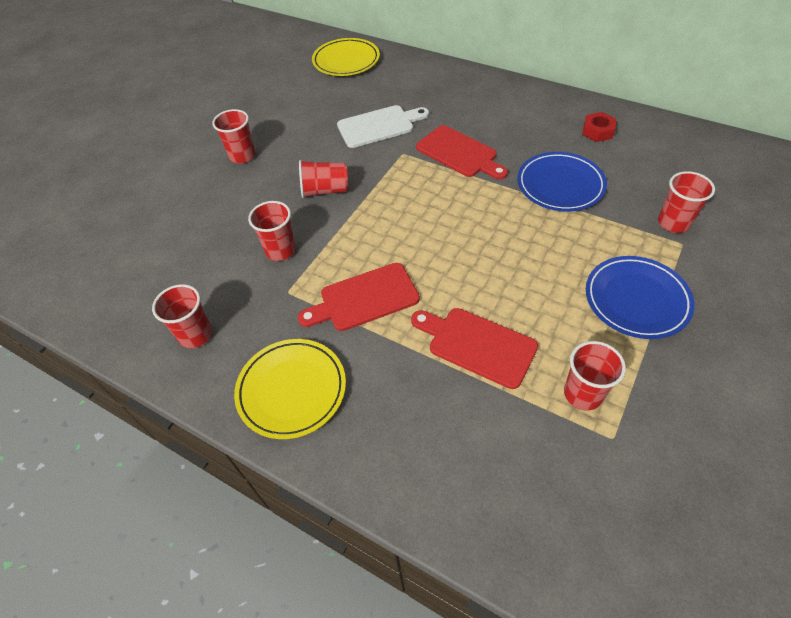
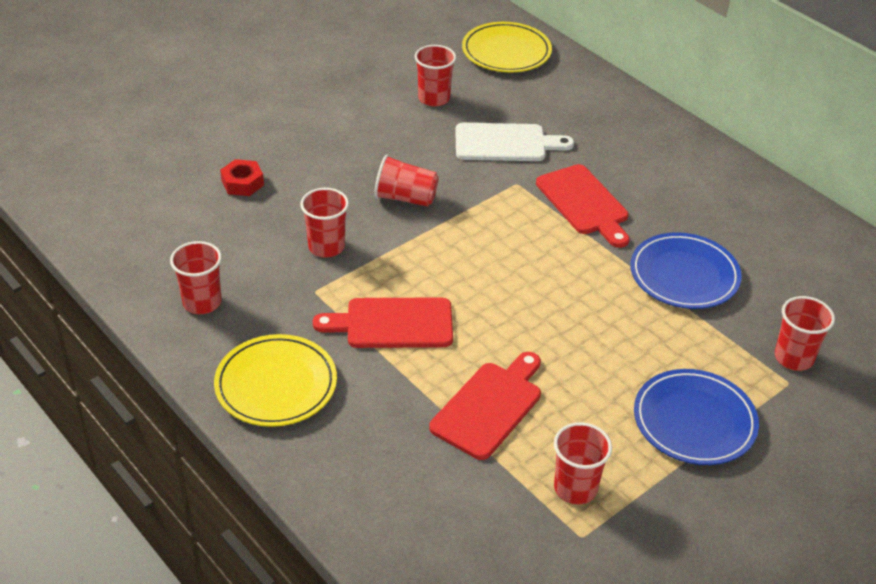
camera: 15 degrees right, 10 degrees down
red cup [212,109,255,163] -> red cup moved to [415,45,456,106]
red cutting board [411,308,538,389] -> red cutting board turned 75 degrees clockwise [429,352,541,460]
red nut [582,112,616,142] -> red nut moved to [220,159,264,196]

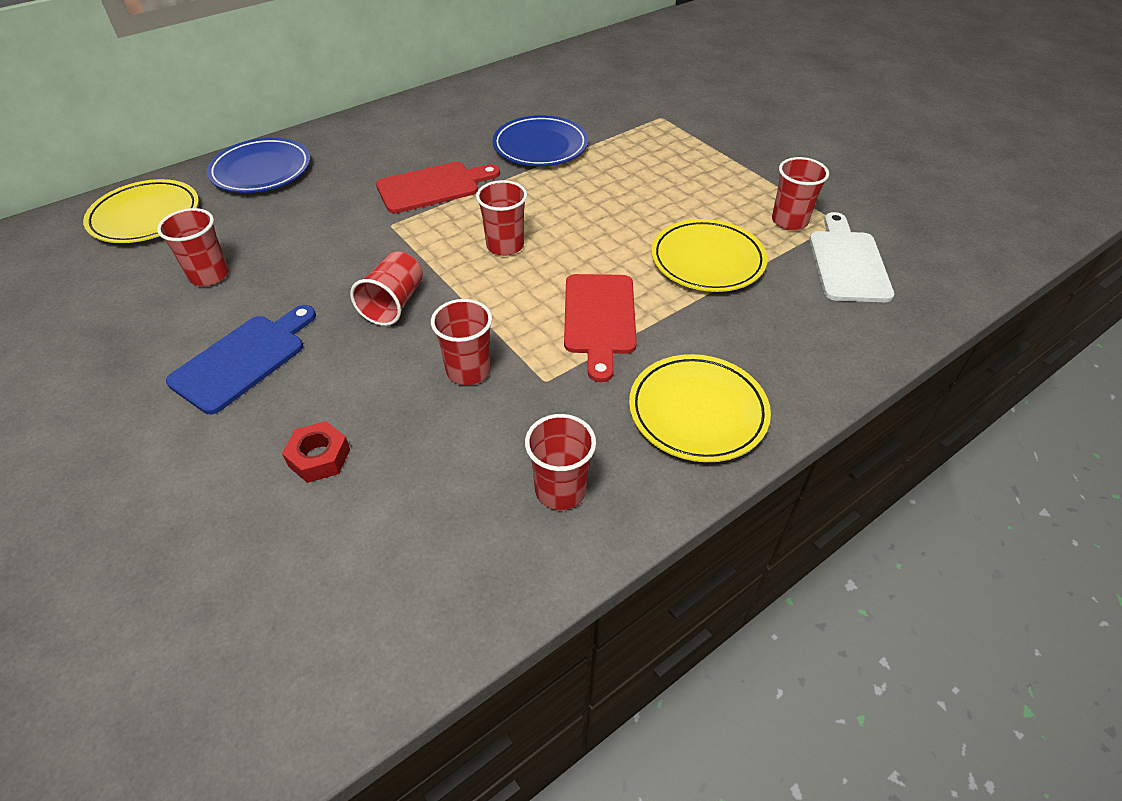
camera: 85 degrees left, 5 degrees up
red cutting board [429,352,541,460] -> yellow plate [651,219,768,292]
white cutting board [455,123,574,161] -> white cutting board moved to [809,212,894,302]
blue plate [634,369,759,465] -> blue plate moved to [207,137,311,193]
red cup [775,296,835,371] -> red cup moved to [476,180,527,256]
none -> blue cutting board [166,305,316,414]

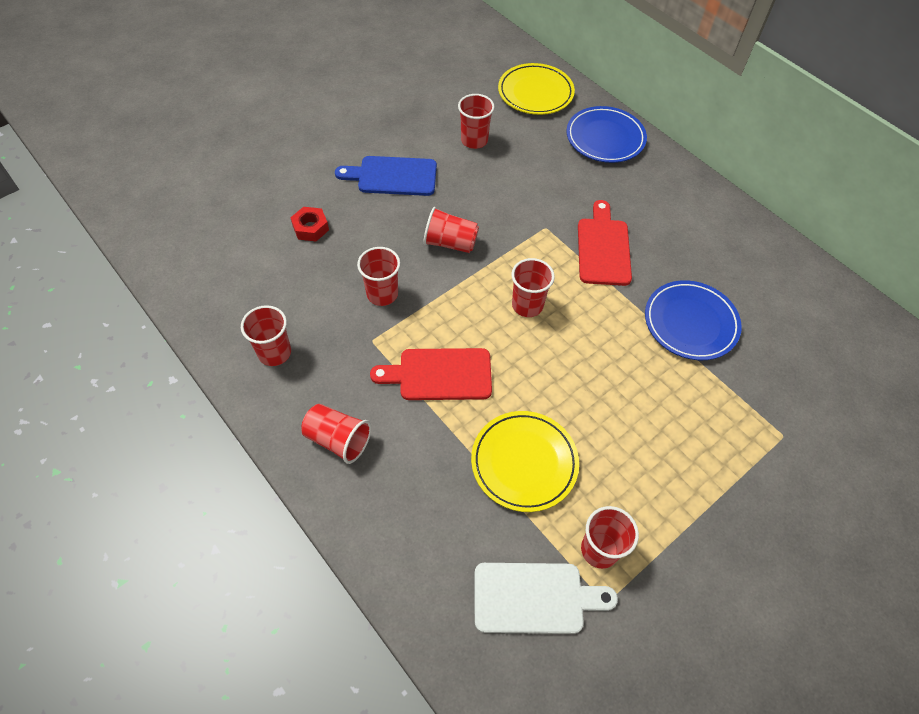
camera: 85 degrees right, 10 degrees up
blue cutting board [166,305,316,414] -> blue cutting board turned 150 degrees clockwise [335,156,437,196]
red cutting board [376,162,500,213] -> red cutting board turned 150 degrees counterclockwise [578,200,632,286]
yellow plate [629,354,771,462] -> red cup [301,404,371,464]

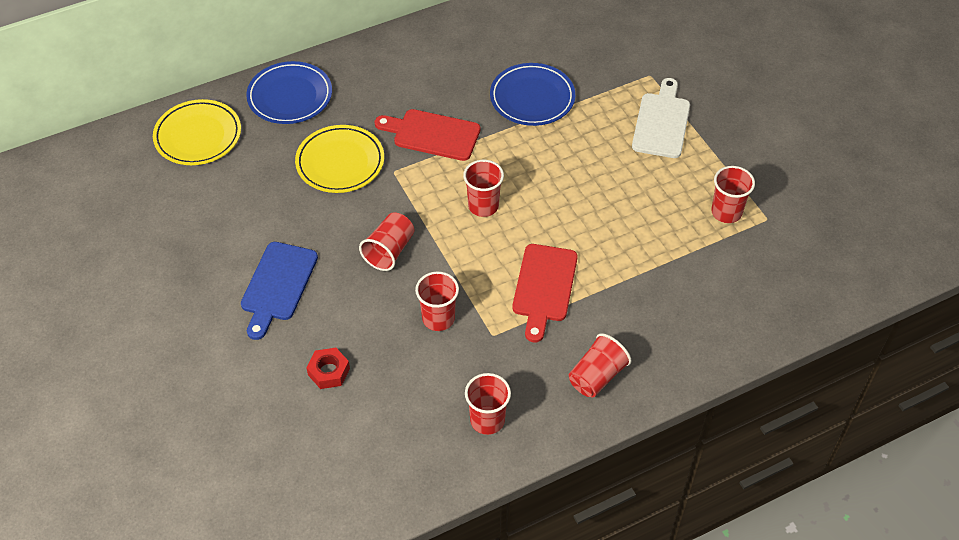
camera: 75 degrees left, 5 degrees down
red cup [458,94,495,149] -> none
yellow plate [471,411,579,512] -> yellow plate moved to [295,125,384,193]
white cutting board [474,563,618,634] -> white cutting board moved to [632,78,690,158]

